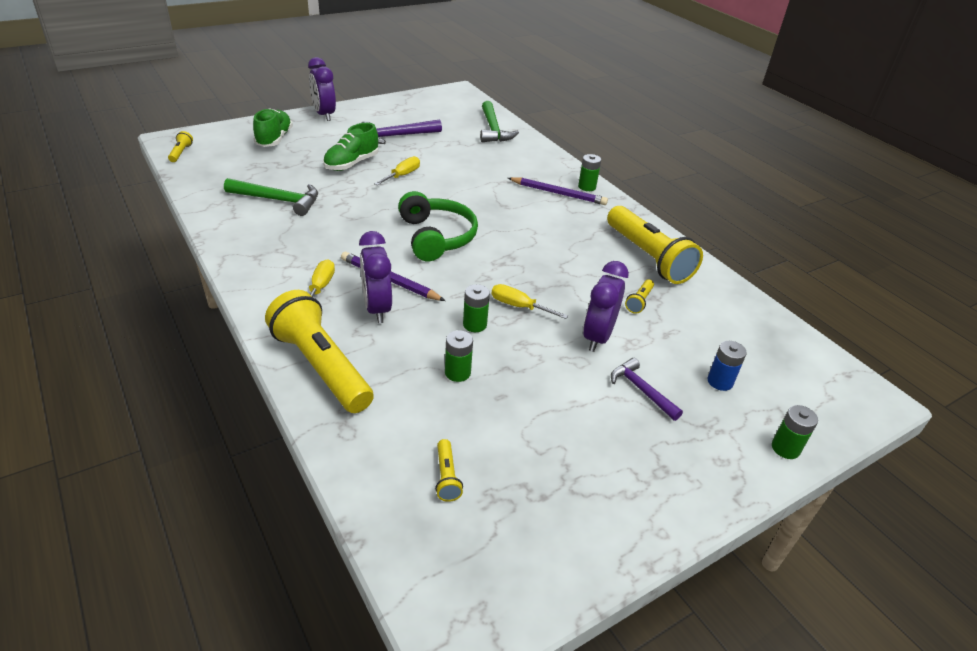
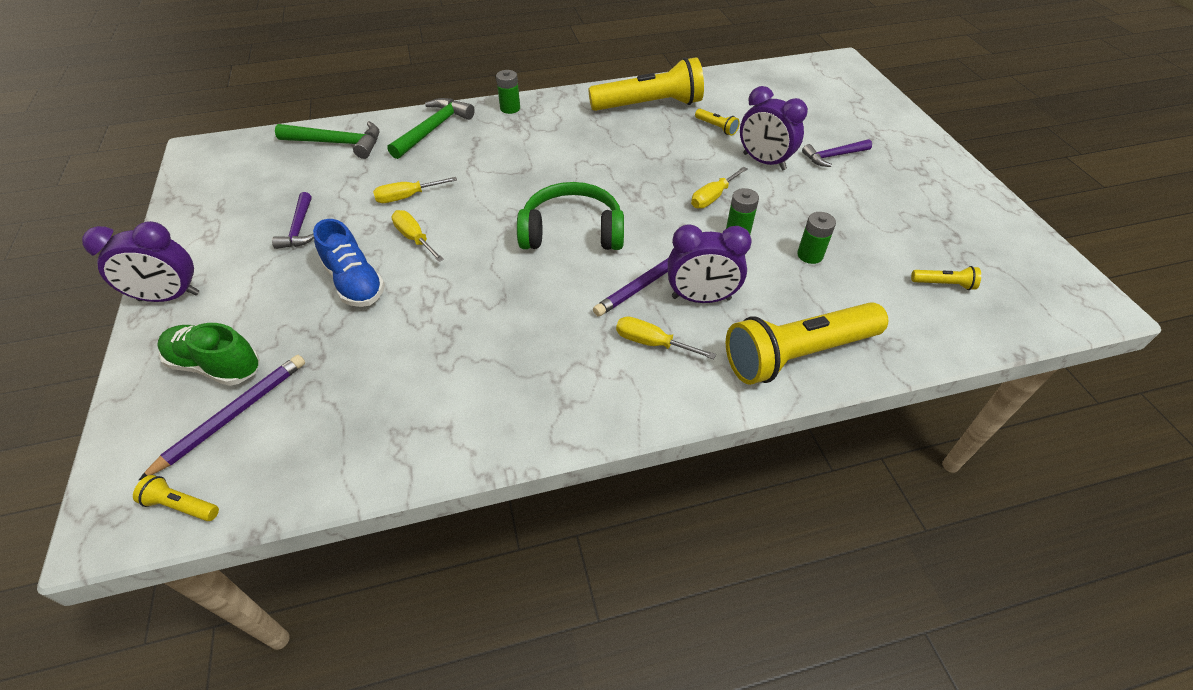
camera: 70 degrees left, 10 degrees up
green hammer [224,178,318,216] -> green hammer moved to [387,98,475,159]
green shoe [323,123,378,171] -> blue shoe [313,219,385,307]
purple hammer [362,119,442,144] -> purple hammer [272,192,314,249], size x0.66
purple pencil [508,177,608,205] -> purple pencil moved to [138,355,305,481]
blue battery [707,341,747,391] -> none
green battery [772,405,818,459] -> none
none -> yellow screwdriver [373,177,457,203]

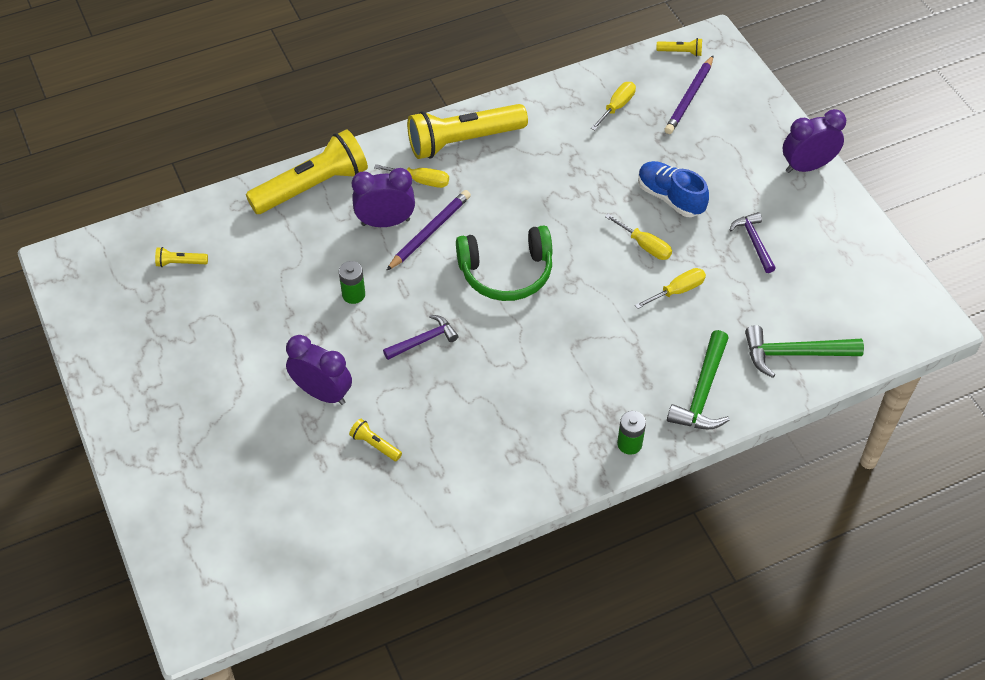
camera: 170 degrees right, 5 degrees up
green shoe [157,323,260,386] -> none
yellow flashlight [588,57,704,111] -> yellow flashlight moved to [407,104,528,159]
yellow screwdriver [691,167,748,208] -> yellow screwdriver moved to [591,82,636,131]
green battery [797,212,836,264] -> none
purple hammer [802,139,872,167] -> purple hammer moved to [383,315,458,360]

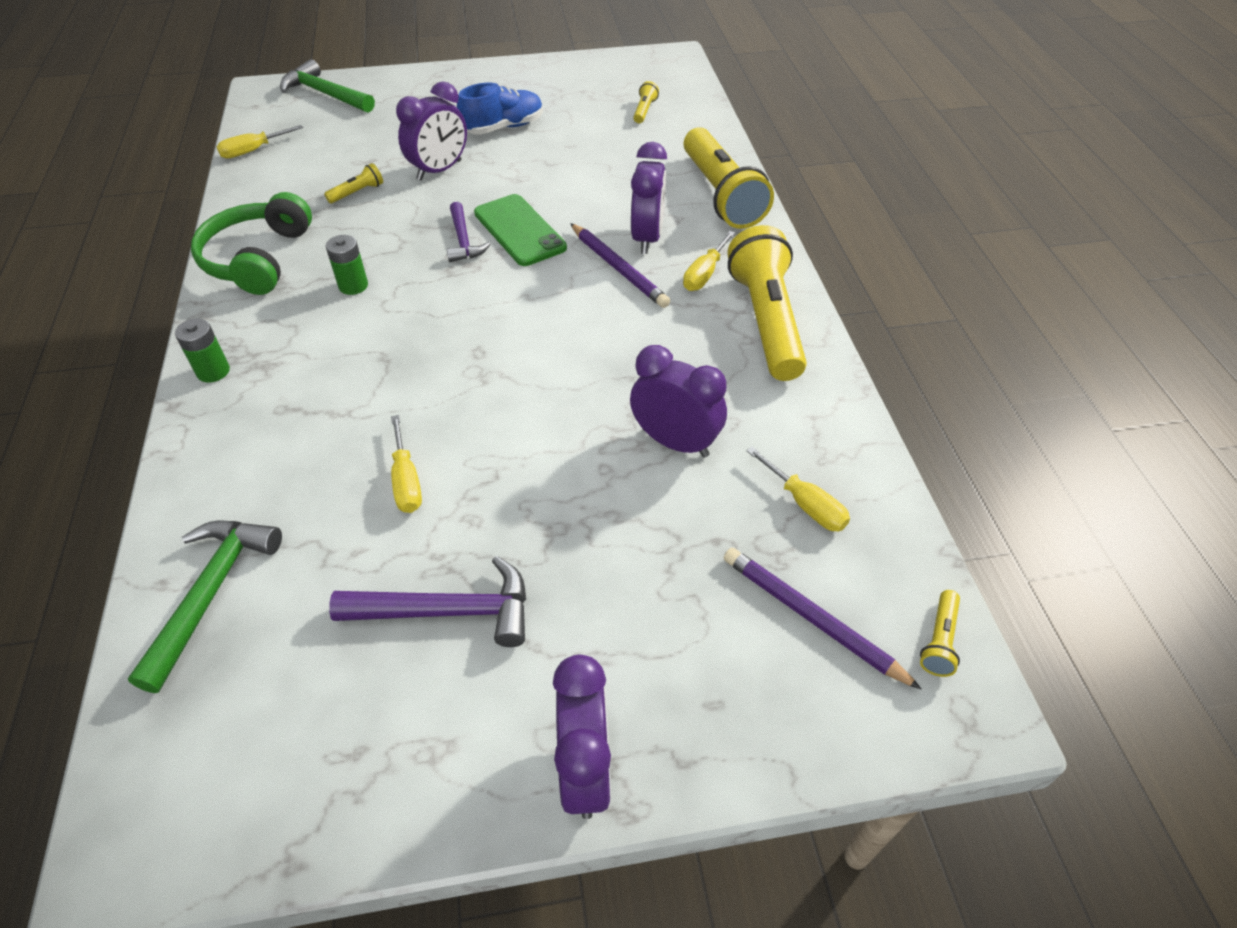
camera: 105 degrees right, 5 degrees down
green battery [339,261,365,304] -> green battery moved to [326,235,368,295]
green headphones [456,225,552,301] -> green headphones moved to [191,192,312,295]
yellow screwdriver [605,214,672,260] -> yellow screwdriver moved to [217,125,303,159]
blue shoe [638,161,709,217] -> blue shoe moved to [457,83,543,135]
green hammer [667,330,730,430] -> green hammer moved to [280,59,375,113]
purple hammer [730,212,776,273] -> purple hammer [329,556,526,647], size x1.53
none -> green phone [474,194,567,266]
none -> purple clock [630,345,727,458]

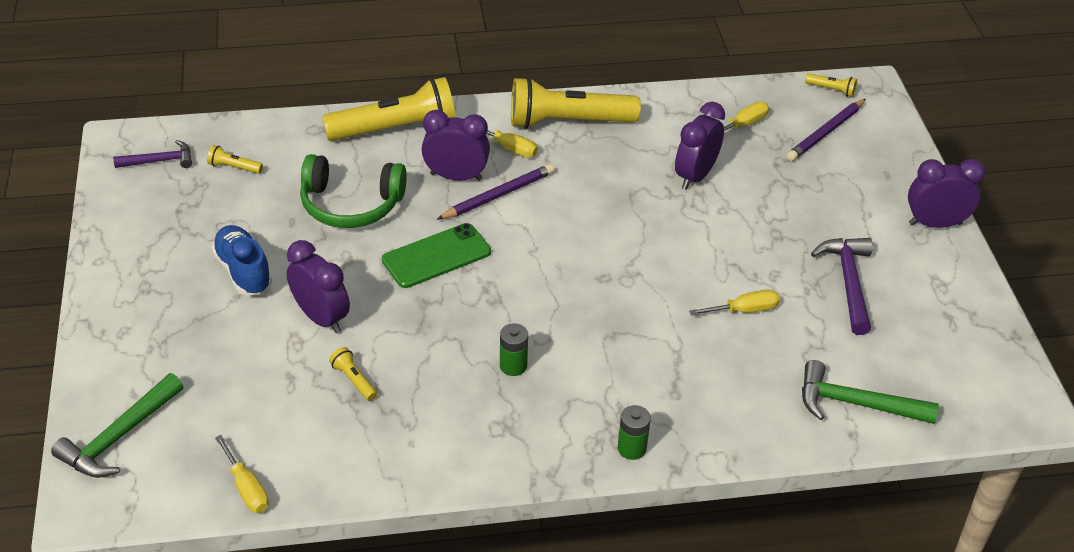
camera: 90 degrees left, 5 degrees down
green headphones [191,192,312,295] -> green headphones moved to [300,154,407,228]
purple hammer [447,202,491,262] -> purple hammer moved to [113,140,192,168]

